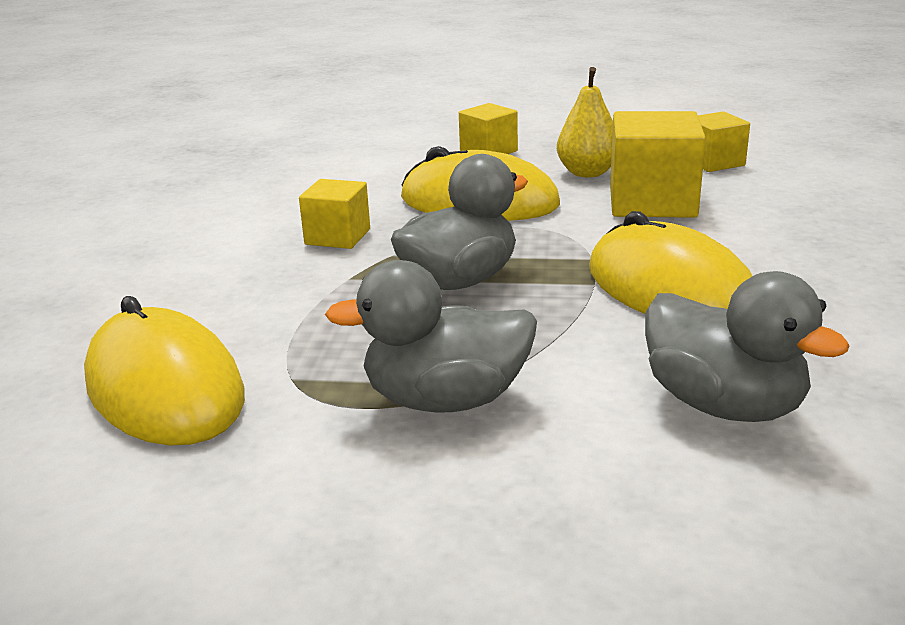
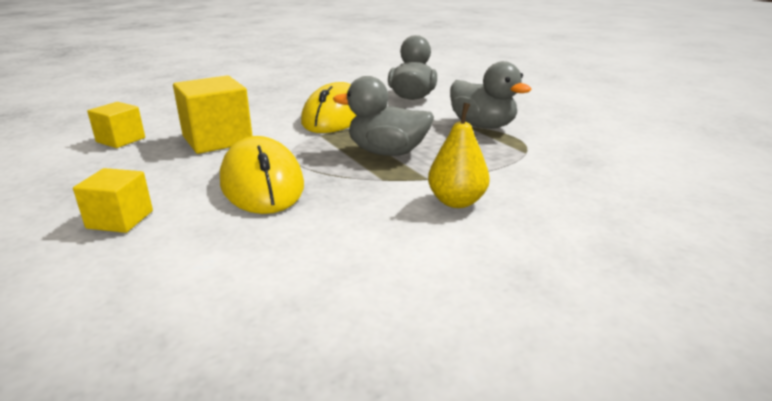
camera: 130 degrees left, 0 degrees up
yellow mouse [84,296,245,446] -> none
yellow cube [299,179,370,249] -> none
yellow pear [557,67,613,178] -> yellow pear moved to [428,103,490,208]

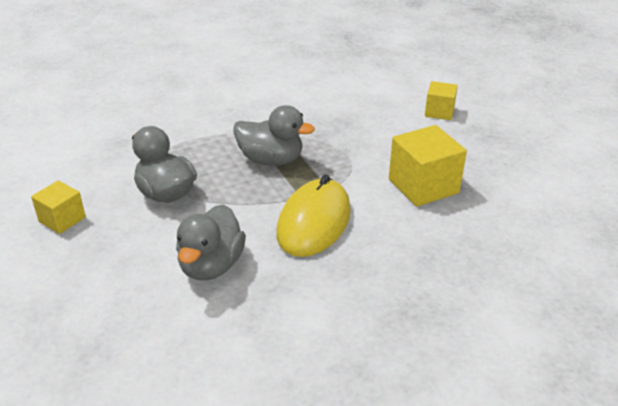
camera: 175 degrees left, 10 degrees up
yellow cube [87,102,145,148] -> yellow cube moved to [31,181,86,234]
yellow mouse [220,136,304,214] -> none
yellow pear [428,103,490,208] -> none

